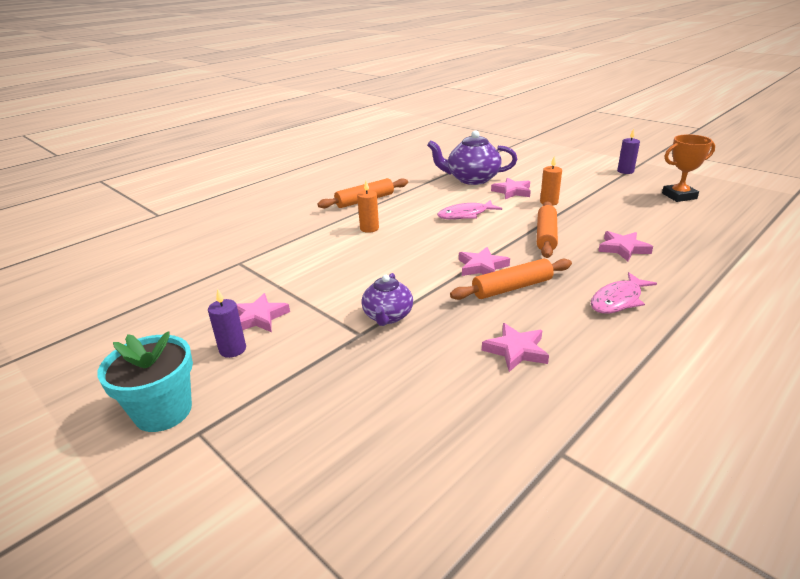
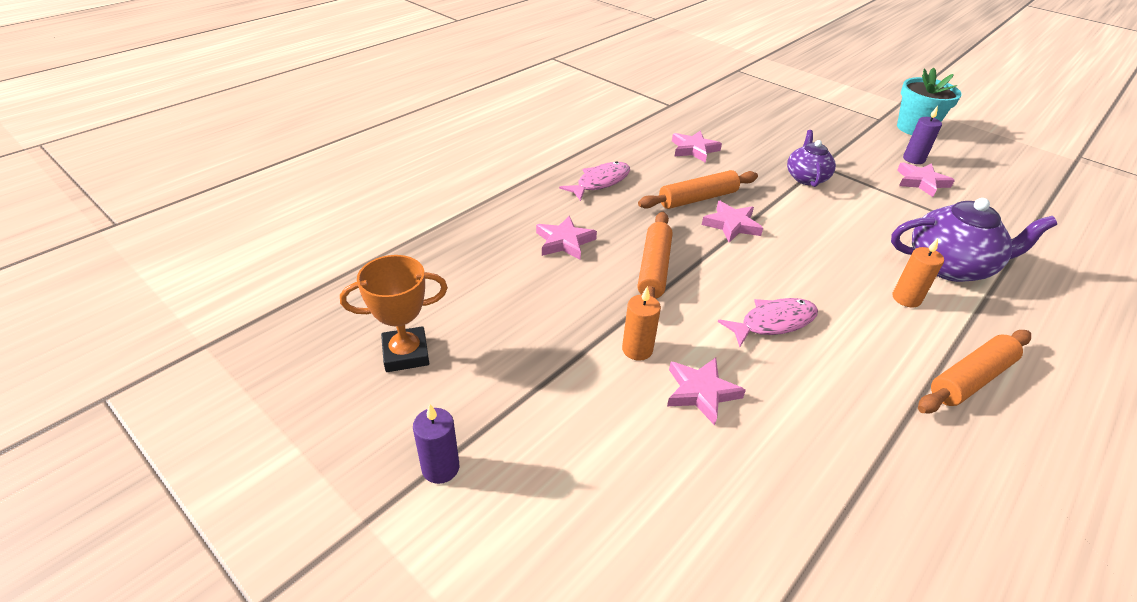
camera: 175 degrees right, 10 degrees up
purple teapot [427,131,517,185] -> purple teapot moved to [891,198,1057,282]

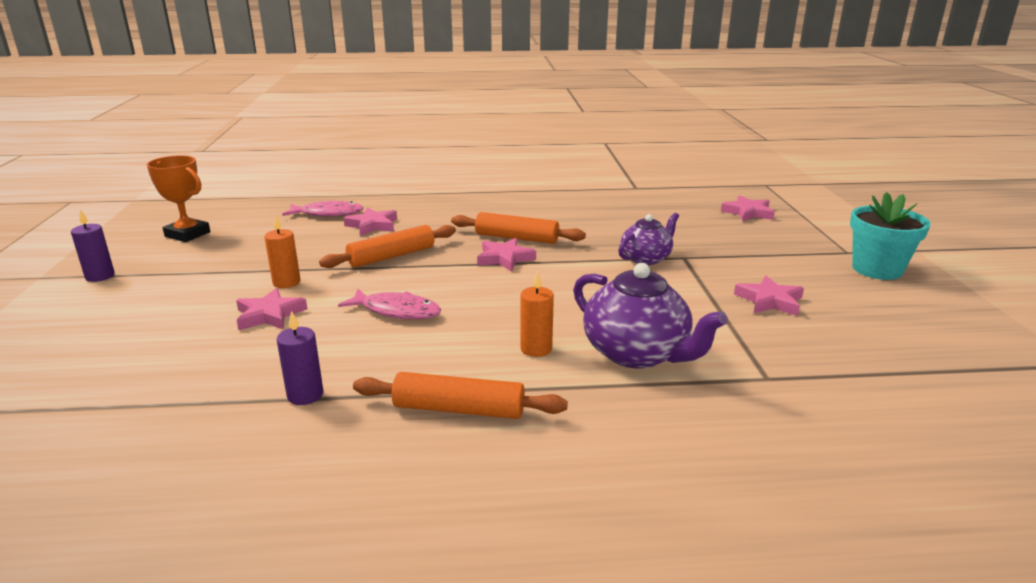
camera: 45 degrees right, 15 degrees down
pink fish [559,161,630,201] -> pink fish moved to [282,201,364,217]
pink star [672,130,722,163] -> pink star moved to [721,195,775,221]
purple candle [903,106,942,164] -> purple candle moved to [276,311,323,405]

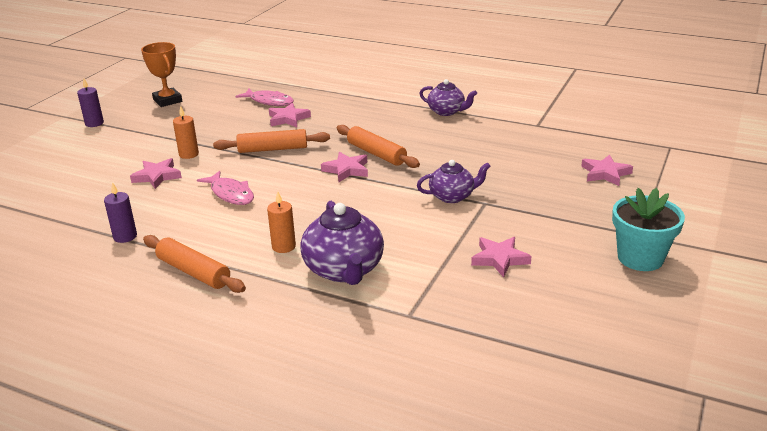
camera: 30 degrees right, 5 degrees up
none -> purple teapot [419,79,477,116]

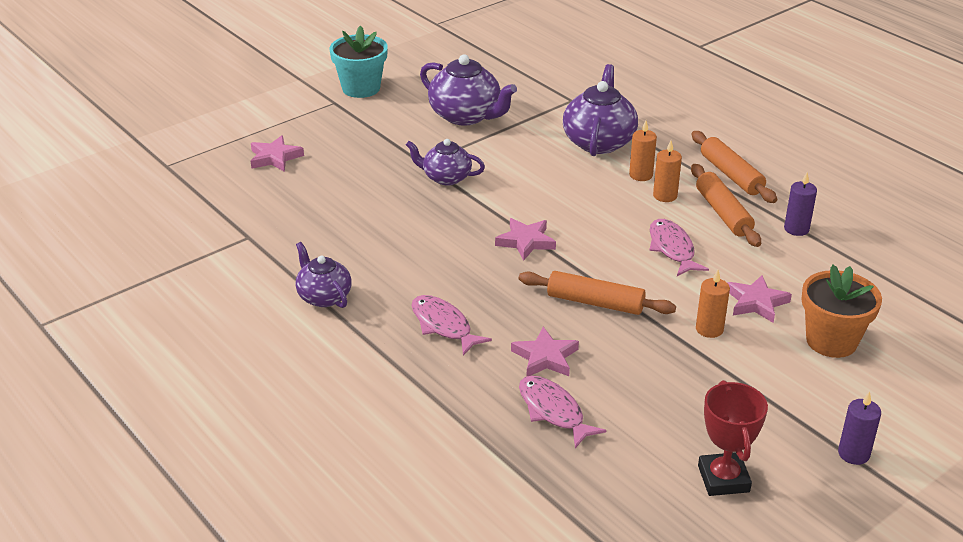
camera: 155 degrees left, 5 degrees up
orange trophy [141,42,182,107] -> red trophy [698,380,768,496]
orange rolling pin [337,125,420,168] -> orange rolling pin moved to [691,164,761,247]
pink star [471,237,531,277] -> purple teapot [420,55,517,126]
none -> pink fish [411,295,492,356]
none -> orange candle [653,141,682,202]
none -> orange flower pot [801,264,882,358]

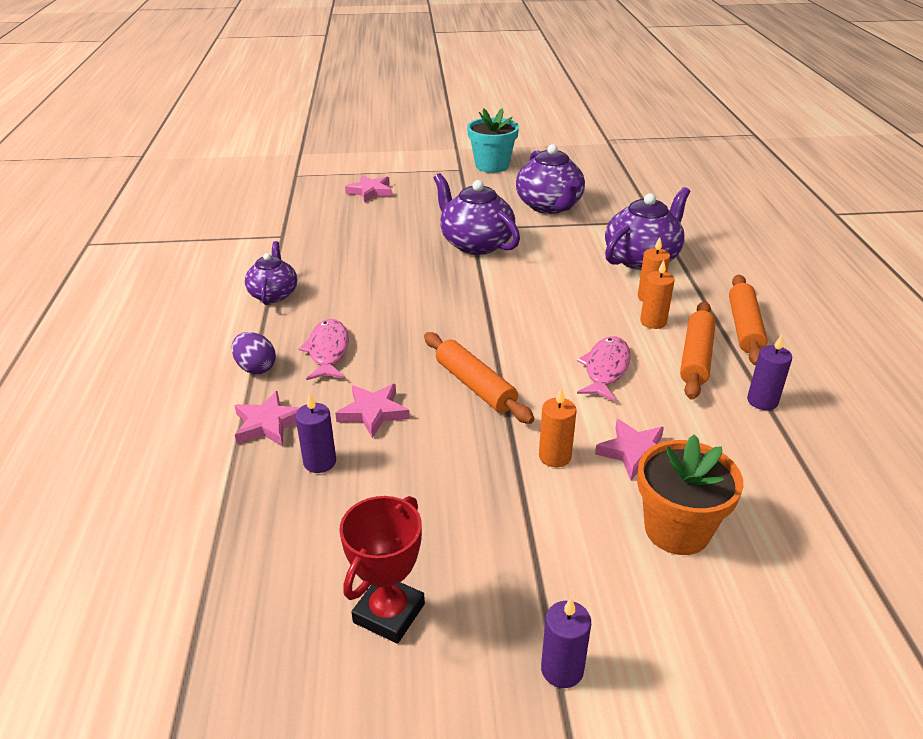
camera: 35 degrees right, 0 degrees up
purple teapot [406,139,485,185] -> purple teapot [434,173,520,255], size x1.60
pink star [495,218,556,261] -> pink star moved to [234,391,300,446]
pink fish [519,375,606,448] -> purple candle [295,393,336,473]
none -> purple egg [232,332,276,374]

